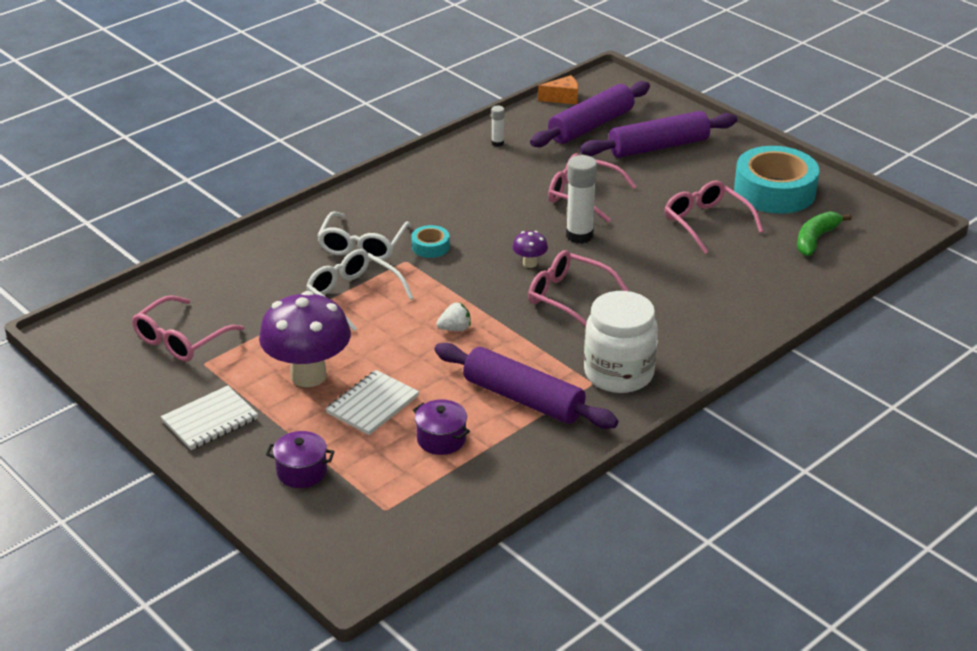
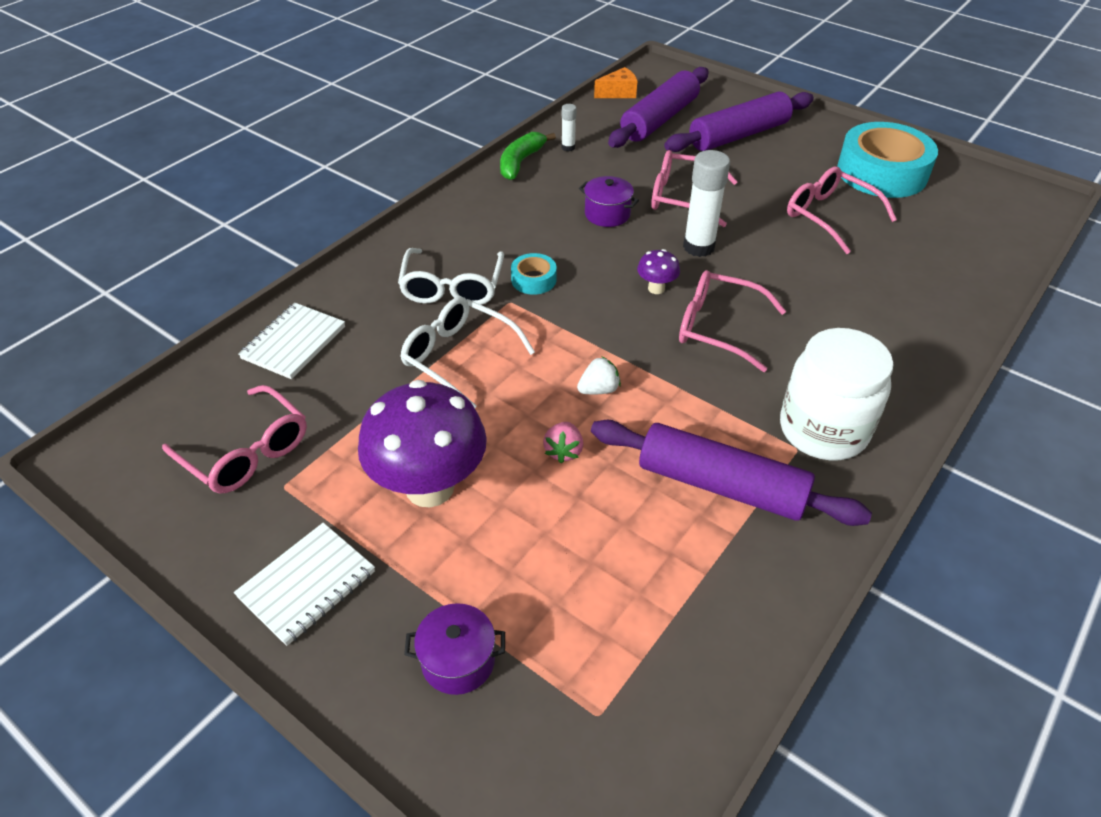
camera: 10 degrees left, 10 degrees up
pink glasses [132,295,244,361] -> pink glasses turned 75 degrees counterclockwise [162,385,307,494]
white notebook [325,370,419,435] -> white notebook moved to [238,303,345,379]
purple pot [413,399,470,455] -> purple pot moved to [579,176,639,227]
green banana [797,211,852,256] -> green banana moved to [500,132,556,180]
none -> pink strawberry [543,422,583,463]

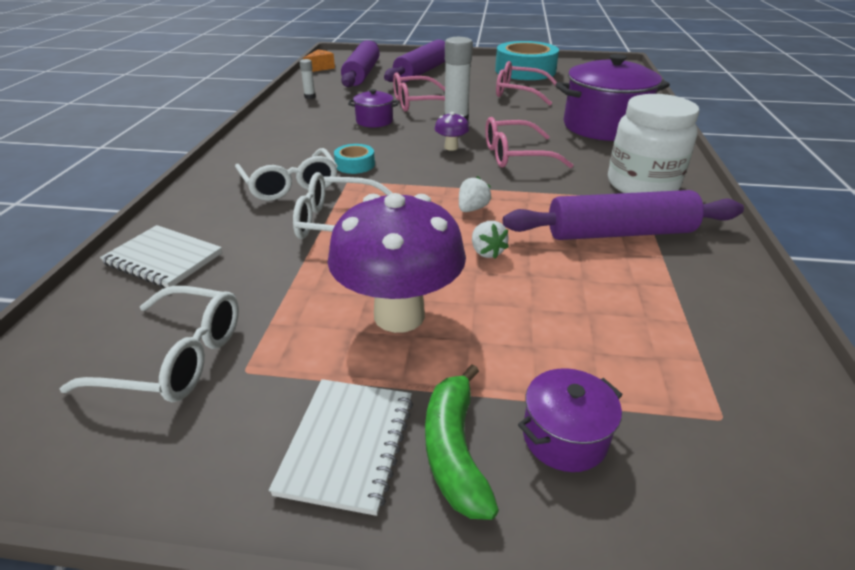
camera: 30 degrees left, 10 degrees down
pink glasses [162,385,307,494] -> white glasses [59,286,239,402]
white notebook [238,303,345,379] -> white notebook turned 60 degrees counterclockwise [100,225,222,288]
green banana [500,132,556,180] -> green banana moved to [425,364,499,520]
pink strawberry [543,422,583,463] -> white strawberry [472,221,509,259]
none -> purple pot [555,54,670,141]

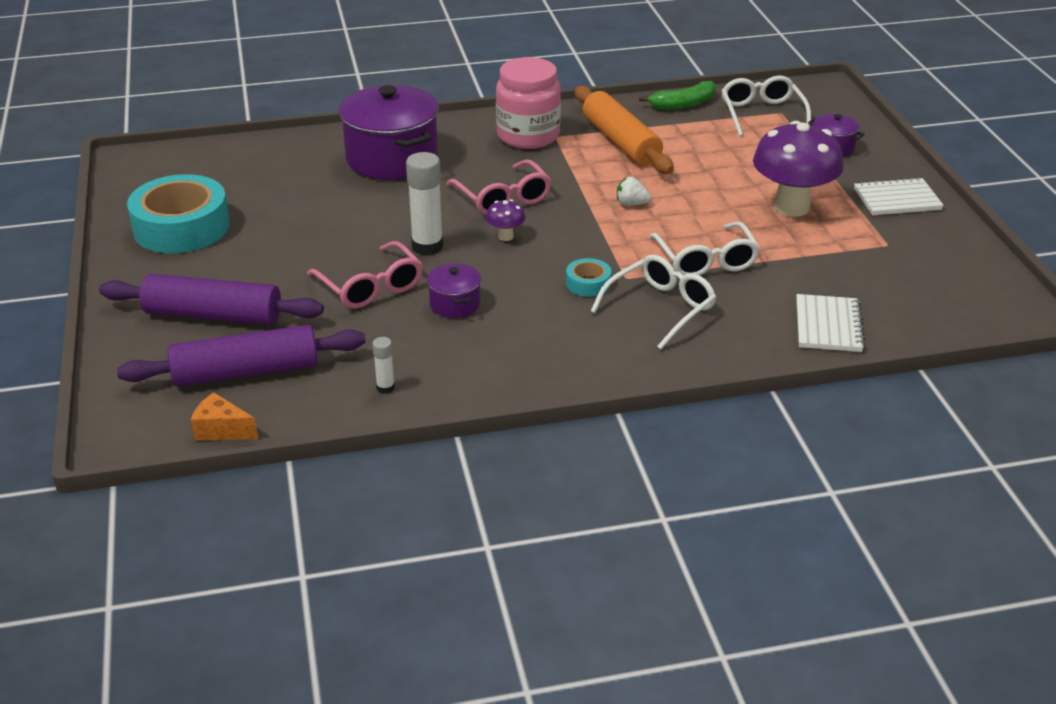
camera: 110 degrees left, 0 degrees up
white glasses [59,286,239,402] -> white glasses moved to [721,75,811,136]
green banana [425,364,499,520] -> green banana moved to [639,81,716,110]
white strawberry [472,221,509,259] -> none
pink glasses [496,61,557,106] -> none
purple rolling pin [503,190,744,240] -> orange rolling pin [575,86,674,174]
white jar [608,94,699,193] -> pink jar [496,57,561,149]

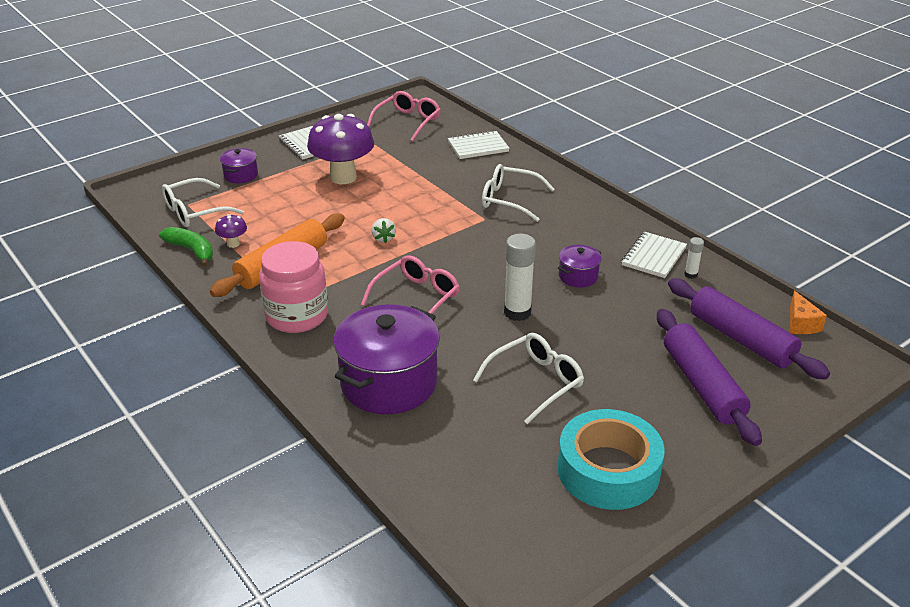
camera: 115 degrees left, 0 degrees up
pink glasses [307,241,423,309] -> pink glasses moved to [367,91,441,142]
purple mushroom [486,199,525,241] -> purple mushroom moved to [215,214,247,248]
turquoise tape [566,258,611,297] -> none
white glasses [649,222,760,275] -> white glasses moved to [473,333,584,424]
none -> white notebook [622,232,687,278]

